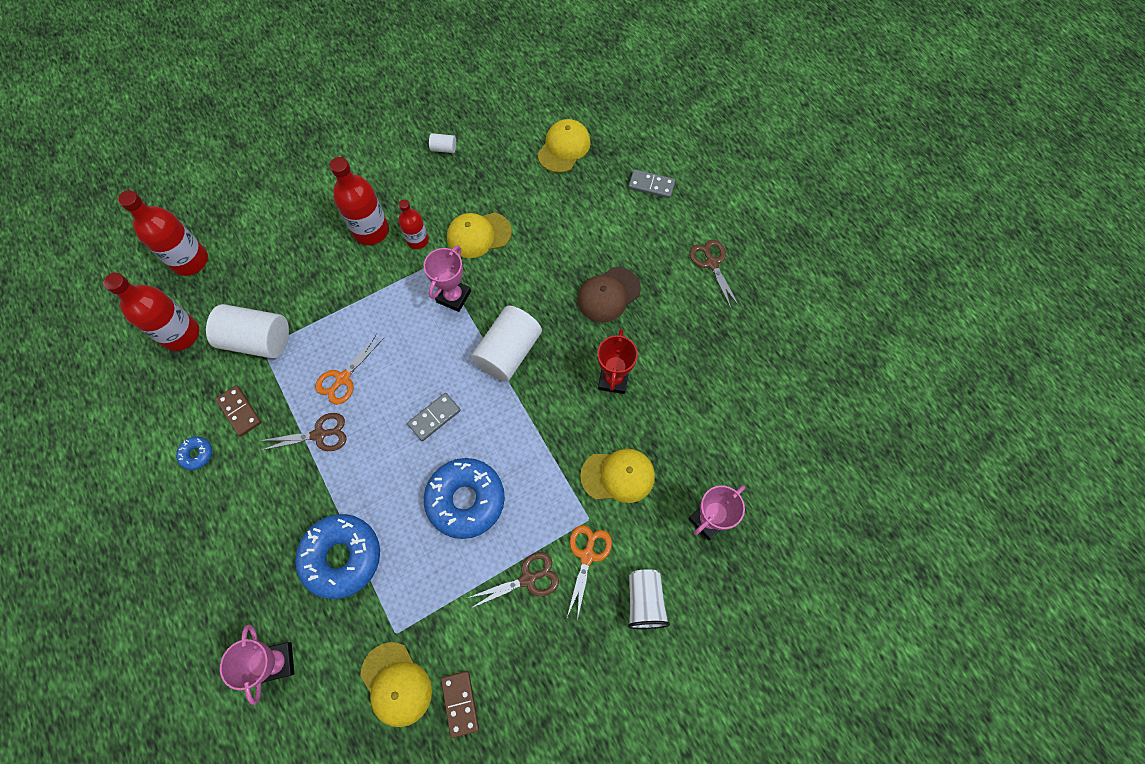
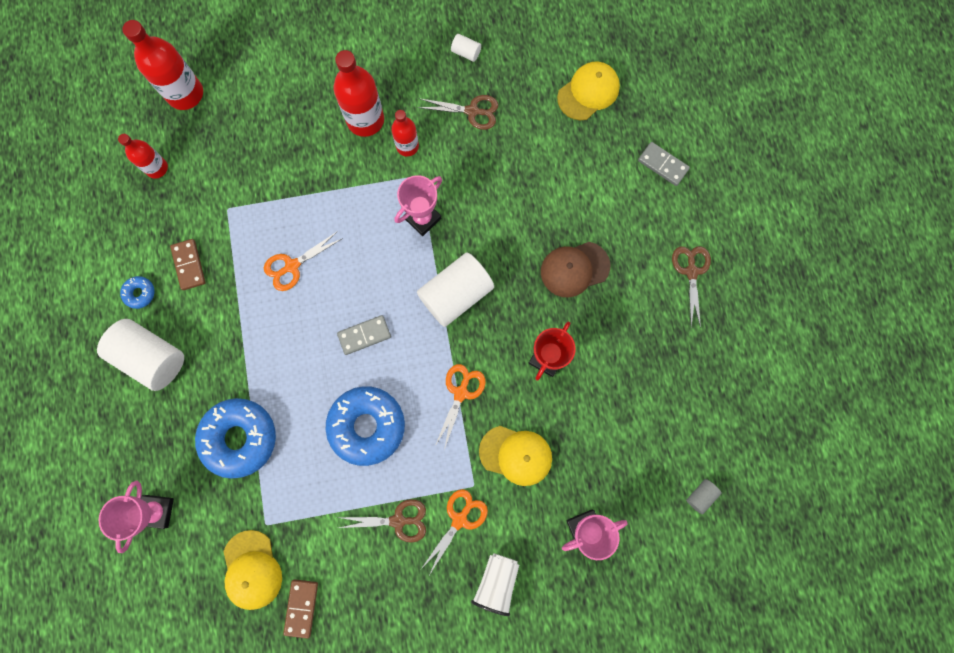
camera: 20 degrees right, 10 degrees up
red bottle [103,273,199,351] -> red bottle [118,134,168,179], size x0.60
white cylinder [206,304,289,359] -> white cylinder moved to [97,319,184,391]
brown scissors [259,413,346,451] -> brown scissors moved to [418,95,498,130]
yellow cap [447,213,512,258] -> none
none -> orange scissors [434,364,486,450]
none -> grey cylinder [686,479,722,514]

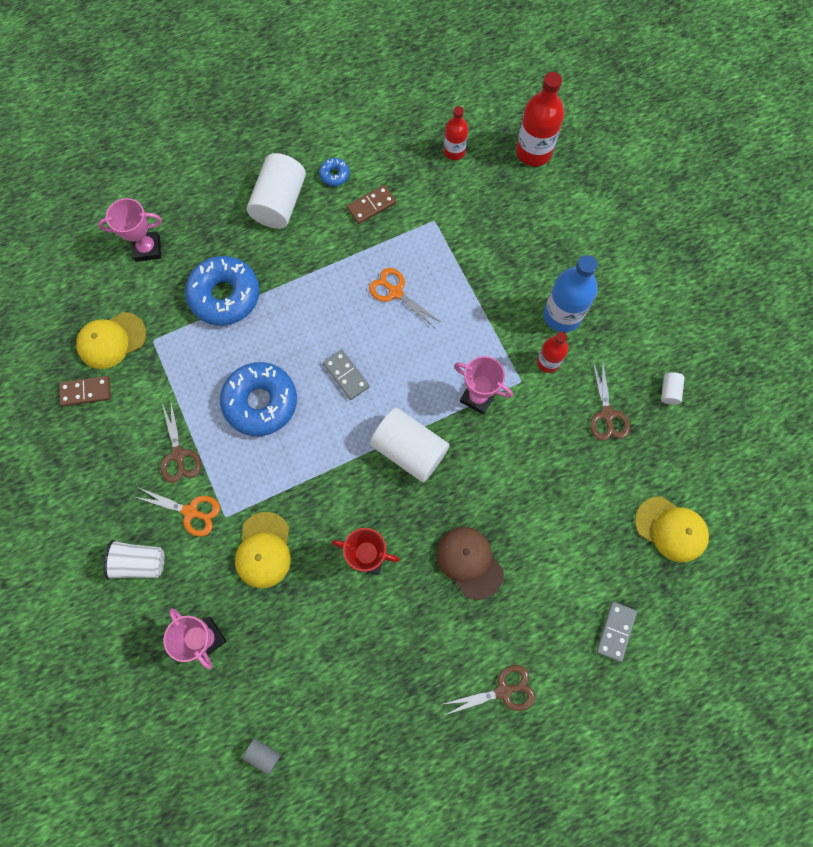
camera: 75 degrees right, 5 degrees down
red bottle [334,50,384,137] -> blue bottle [543,255,598,333]
orange scissors [434,364,486,450] -> none

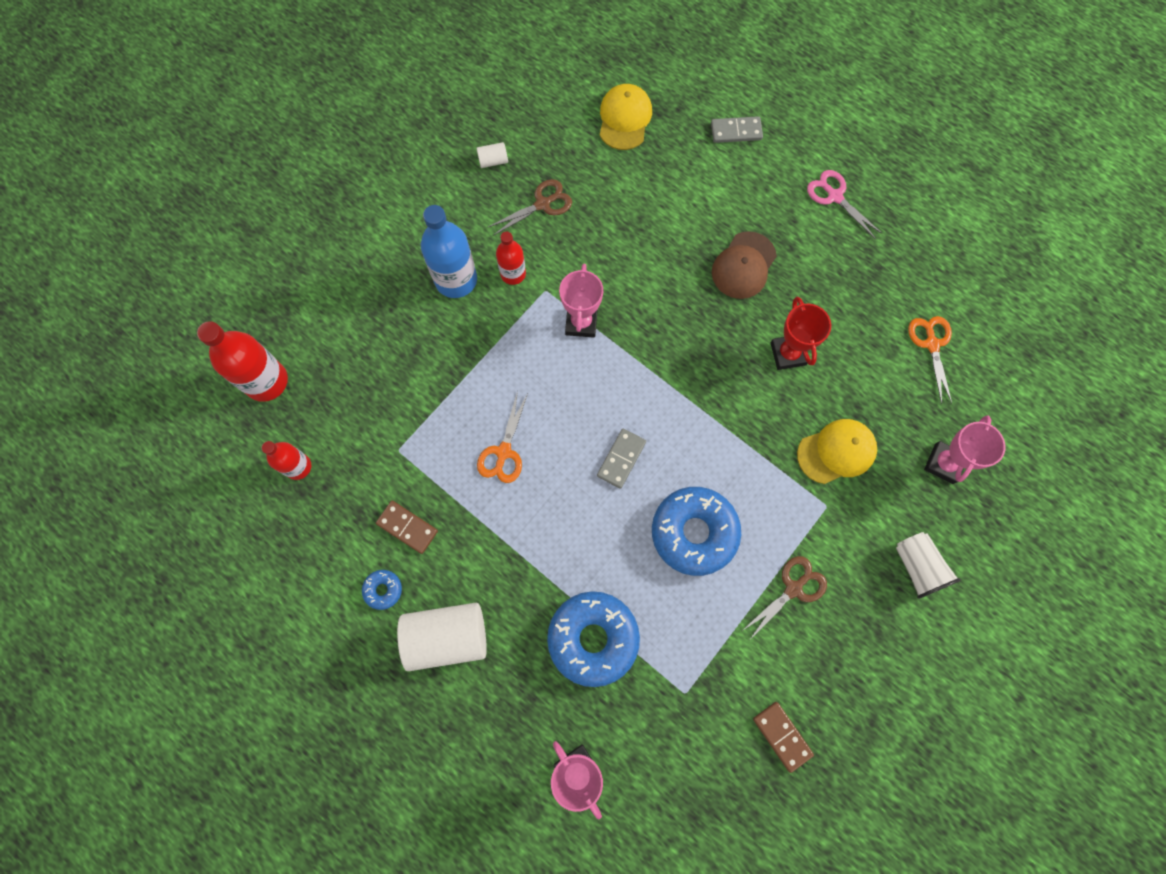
camera: 115 degrees left, 0 degrees up
yellow cap [76,312,146,369] -> none
orange scissors [136,488,220,537] -> orange scissors moved to [908,316,952,404]
grey cylinder [243,738,281,775] -> none
white cylinder [370,408,450,482] -> none
brown scissors [443,665,535,715] -> pink scissors [807,170,883,239]

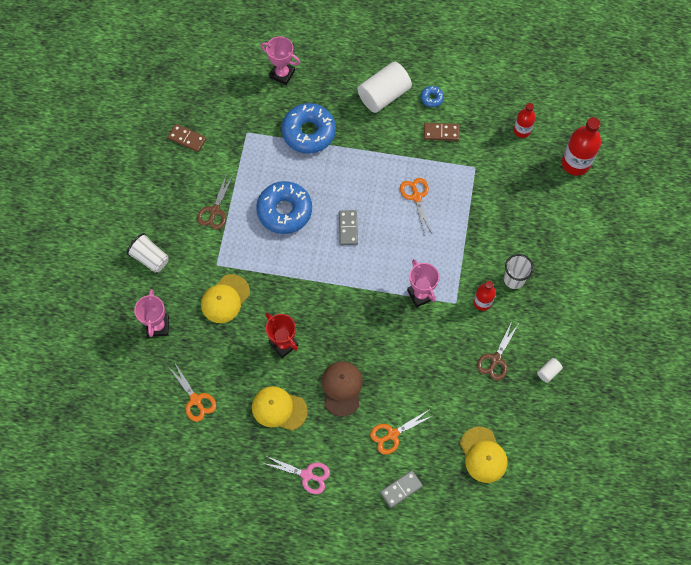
camera: 150 degrees right, 5 degrees down
blue bottle [421,205,477,298] -> white cup [504,254,534,289]
none -> yellow cap [252,386,308,431]
none -> orange scissors [370,409,432,455]

